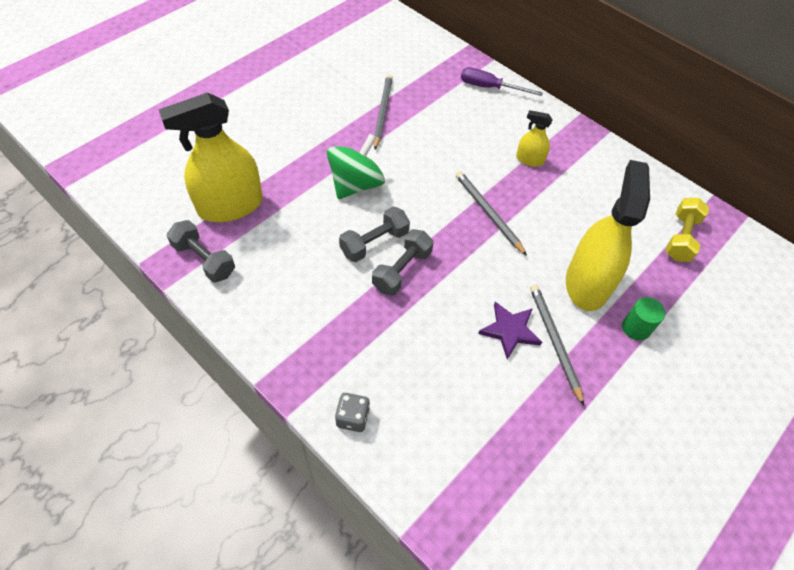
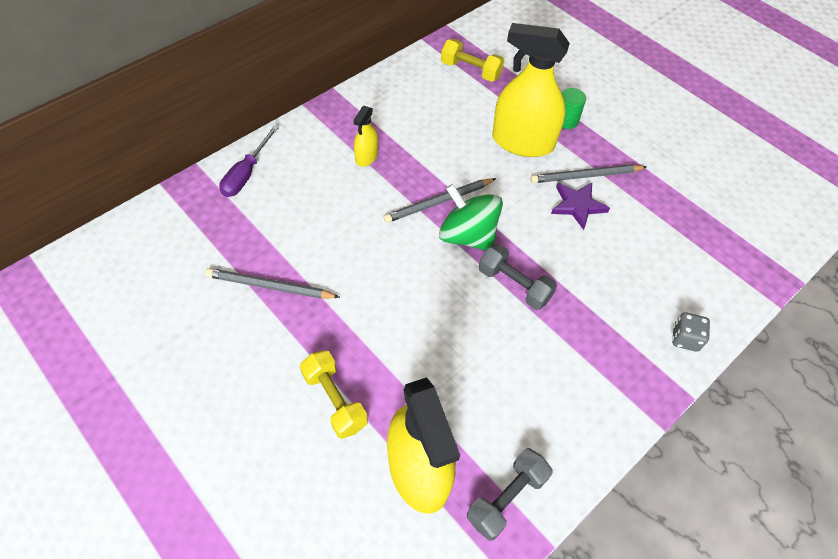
camera: 85 degrees left, 0 degrees up
green spinning top [327,134,385,199] -> green spinning top moved to [439,184,503,251]
grey dumbbell [339,207,410,262] -> none
none -> yellow dumbbell [300,350,368,439]

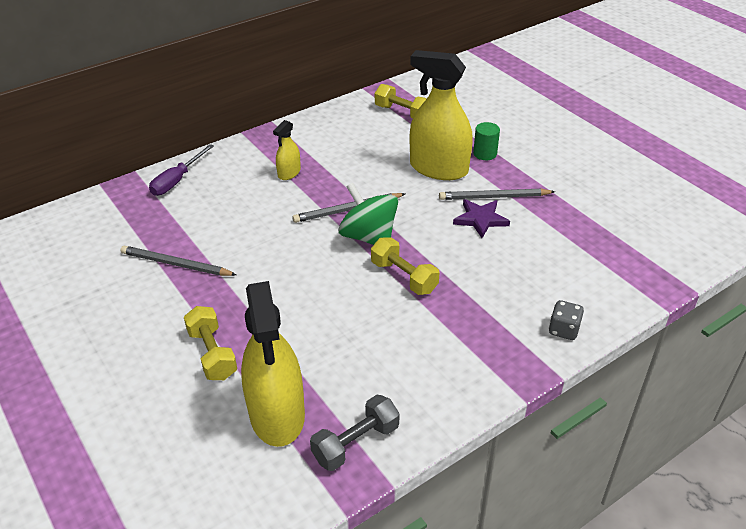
camera: 10 degrees right, 15 degrees down
grey dumbbell [479,244,557,310] -> yellow dumbbell [371,237,439,295]

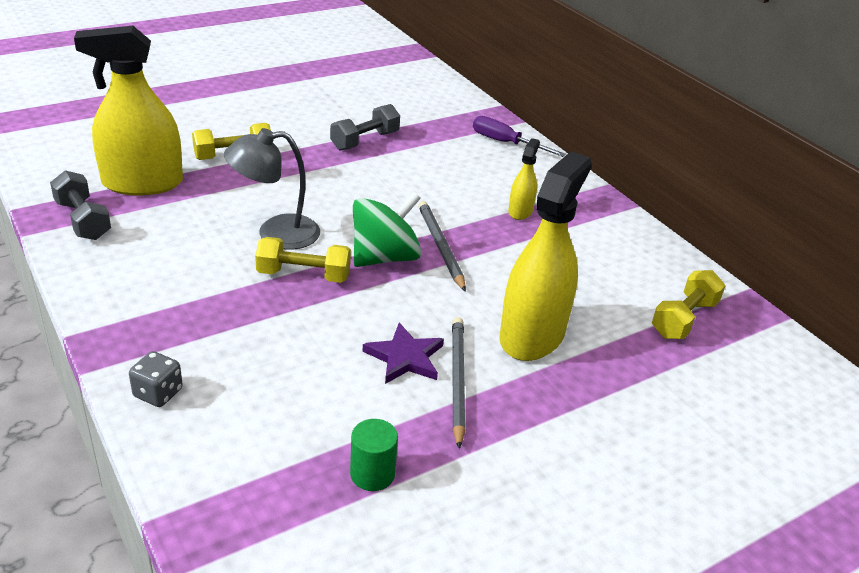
camera: 90 degrees right, 5 degrees down
grey pencil [121,246,236,276] -> grey dumbbell [330,104,400,151]
yellow spray bottle [273,120,301,180] -> yellow spray bottle turned 75 degrees clockwise [508,138,540,220]
yellow dumbbell [371,237,439,295] -> yellow dumbbell turned 45 degrees clockwise [255,237,351,283]
green cylinder [473,122,500,160] -> green cylinder moved to [350,419,398,491]
none -> grey lamp [224,128,320,250]

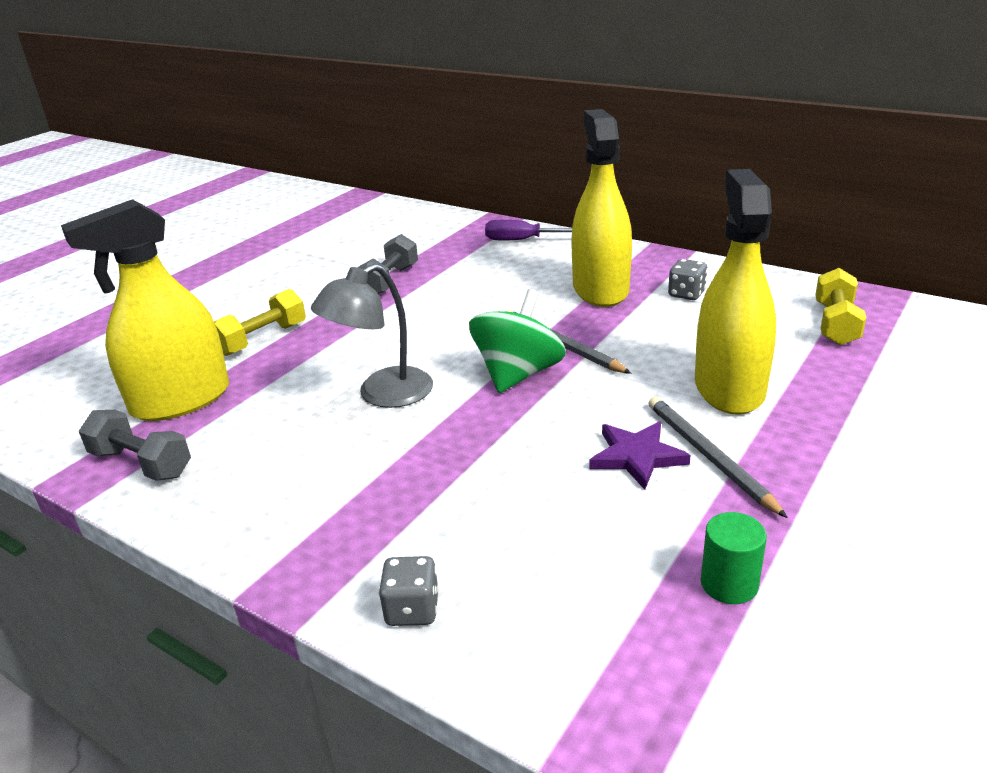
camera: 20 degrees left, 5 degrees down
yellow dumbbell [255,237,351,283] -> none
yellow spray bottle [508,138,540,220] -> yellow spray bottle [571,109,632,307], size x2.11
none -> grey dice [668,259,708,300]

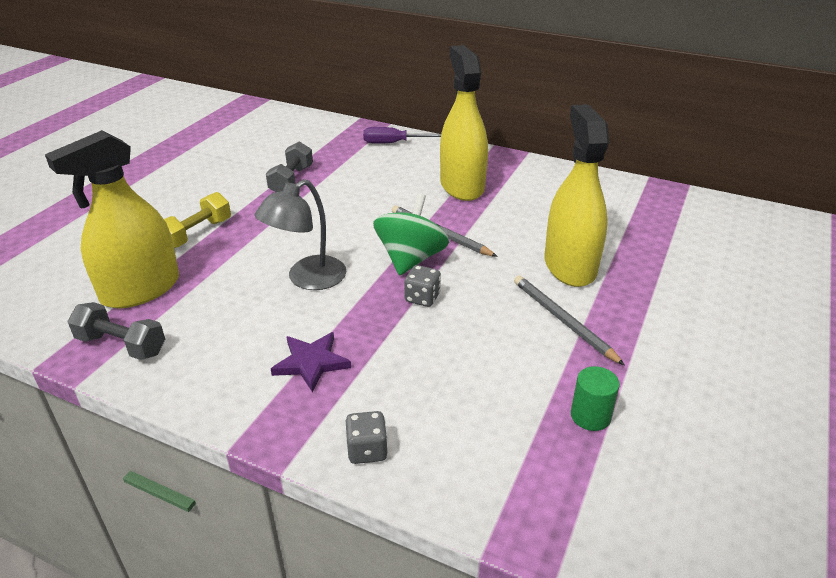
camera: 10 degrees left, 5 degrees up
purple star [589,422,690,490] -> purple star moved to [271,332,351,392]
grey dice [668,259,708,300] -> grey dice moved to [404,265,441,307]
yellow dumbbell [815,268,866,345] -> none

